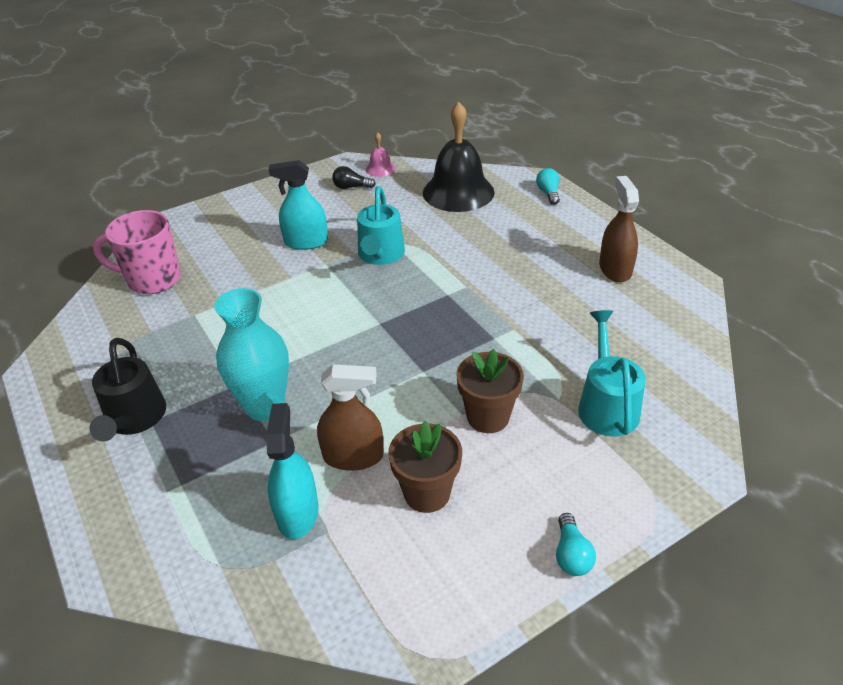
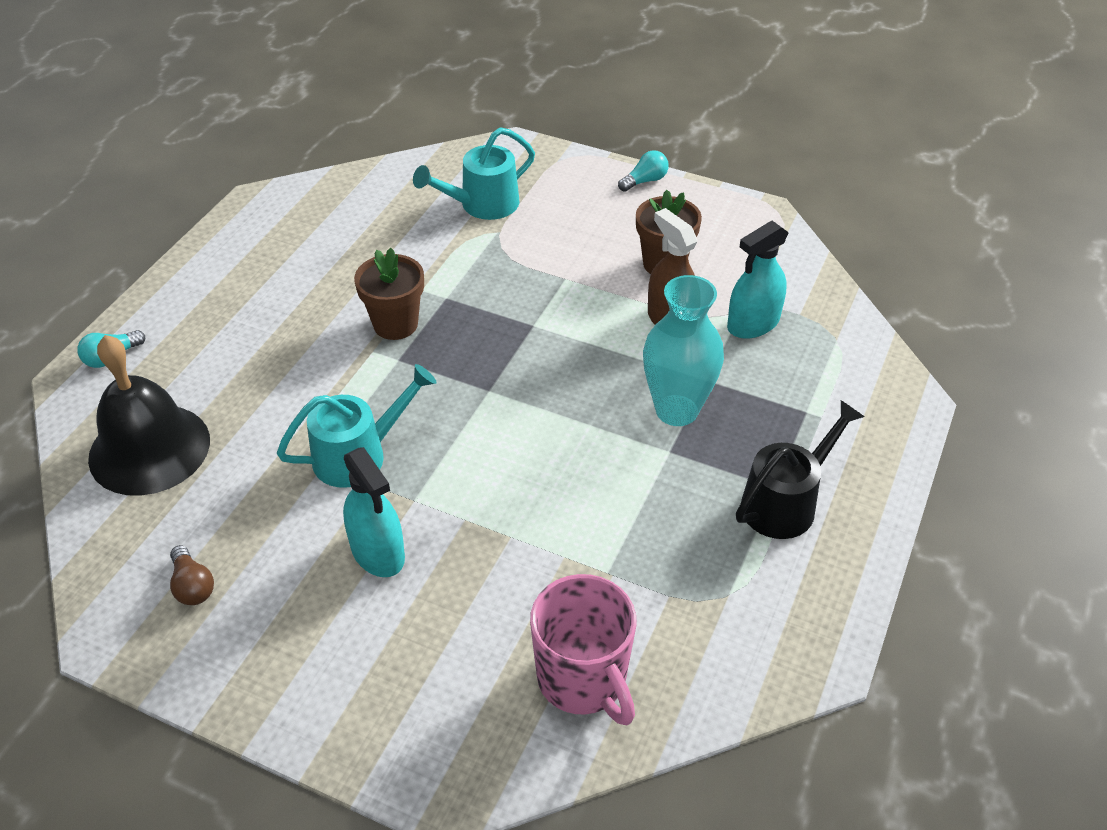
camera: 125 degrees left, 5 degrees up
black light bulb [332,166,376,189] -> brown light bulb [170,545,214,605]
pink bell [366,132,395,177] -> none
brown flower pot [456,349,524,433] -> brown flower pot moved to [354,248,424,340]
brown spray bottle [599,176,639,282] -> none

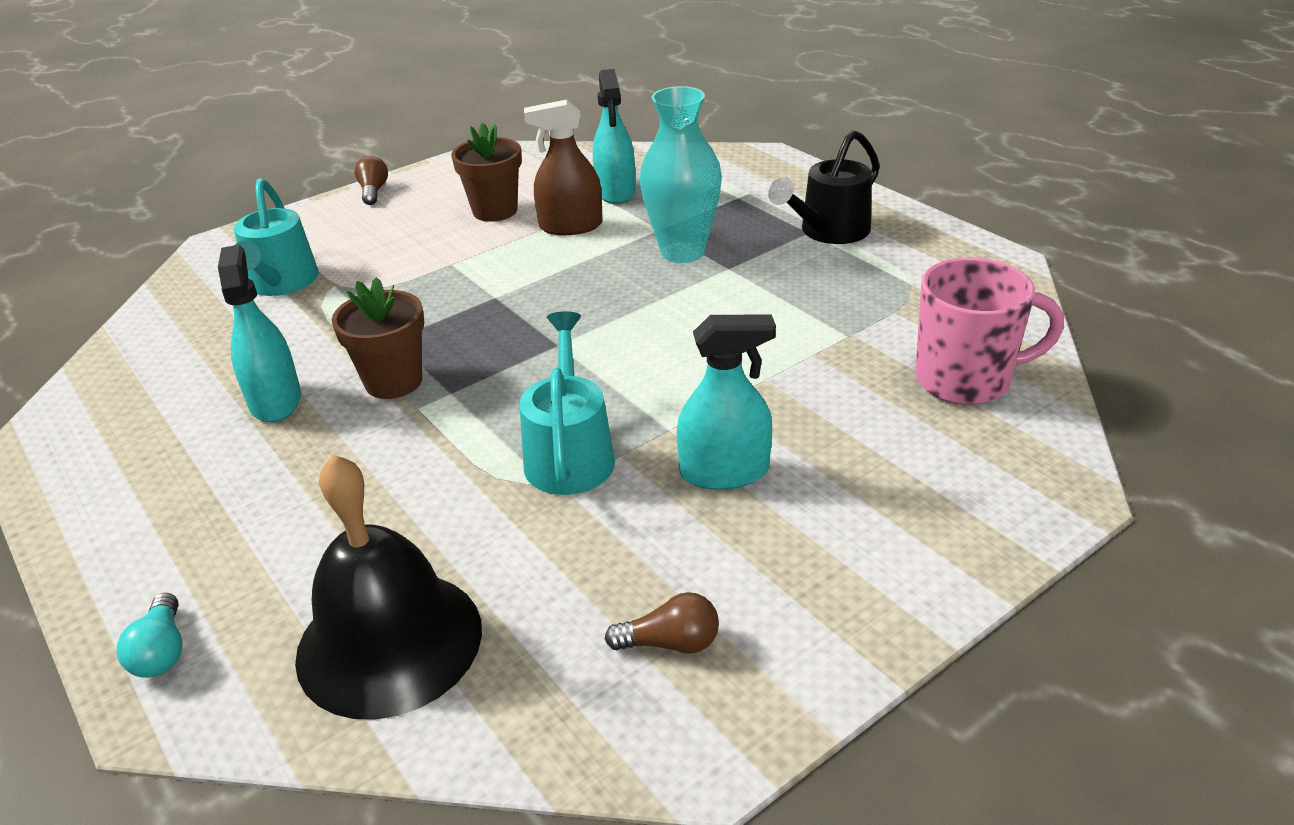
camera: 60 degrees left, 10 degrees down
turquoise light bulb [618,150,669,192] -> brown light bulb [354,156,388,205]
black watering can [736,400,865,539] -> black watering can turned 120 degrees counterclockwise [768,130,880,244]
none -> turquoise spray bottle [218,245,301,422]

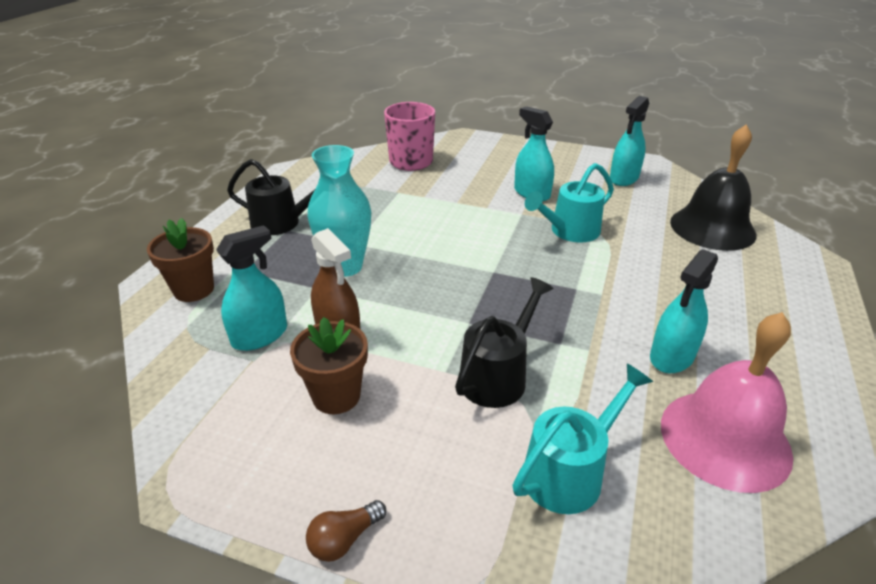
camera: 125 degrees left, 0 degrees up
turquoise light bulb [116,593,182,678] -> none
brown flower pot [332,277,424,399] -> brown flower pot moved to [147,218,214,302]
brown light bulb [605,592,719,654] -> turquoise spray bottle [610,96,649,186]
none -> black watering can [455,277,554,408]
none -> pink bell [661,312,793,493]

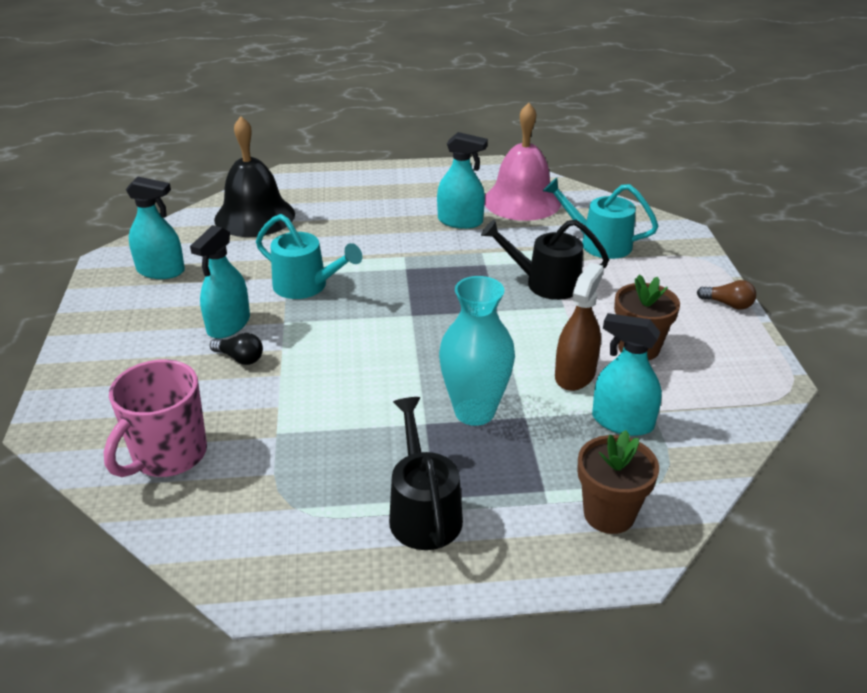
camera: 115 degrees left, 0 degrees up
none -> black light bulb [210,333,263,365]

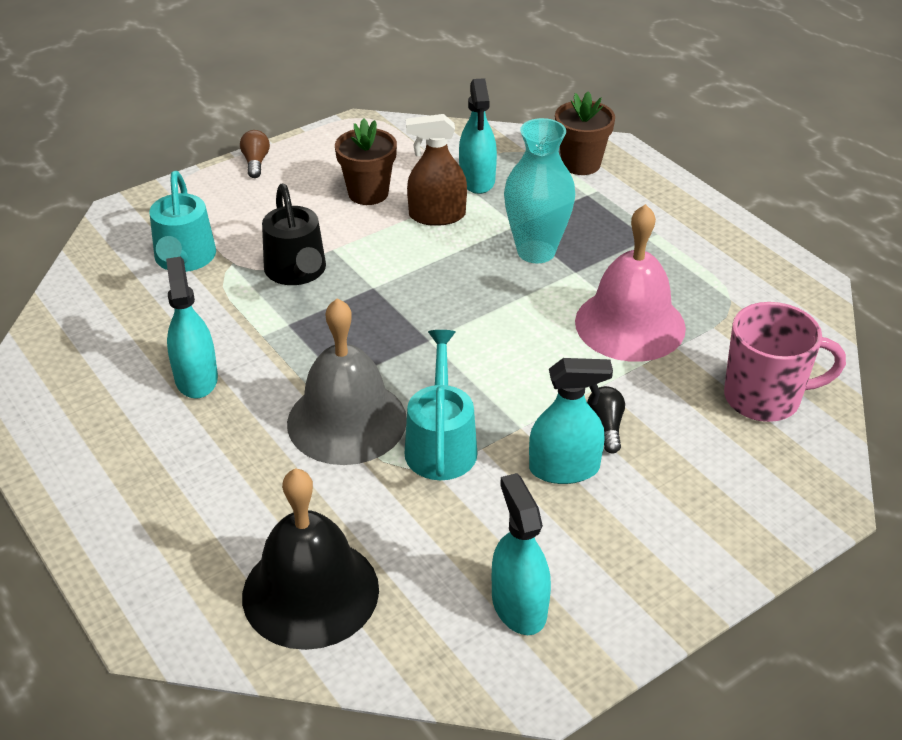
camera: 120 degrees left, 5 degrees up
black watering can [389,397,463,550] -> none
pink bell [485,103,561,221] -> pink bell moved to [575,204,686,362]
none -> grey bell [287,298,407,465]

